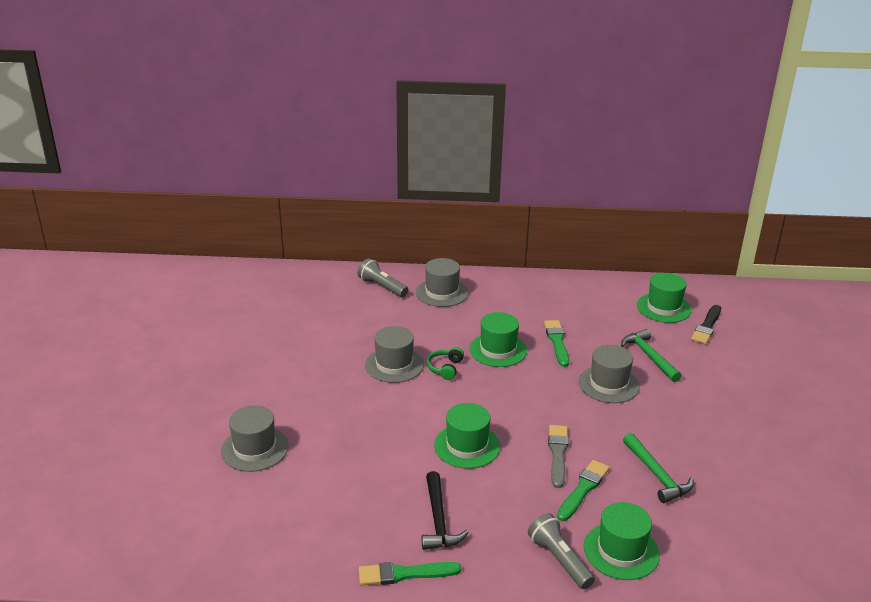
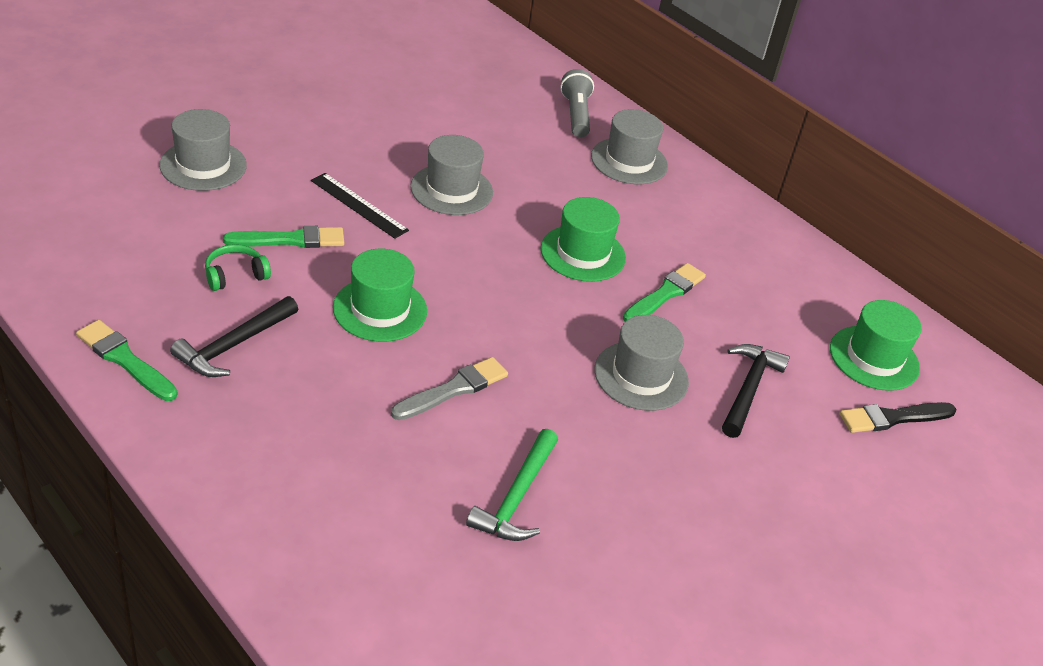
camera: 40 degrees right, 10 degrees up
green headphones [426,347,464,380] -> green headphones moved to [205,244,271,291]
grey flashlight [528,513,595,589] -> none
green brush [557,460,610,521] -> green brush moved to [223,226,344,248]
green hat [584,502,660,580] -> none
green hammer [621,329,682,382] -> black hammer [722,344,790,438]
none -> black ruler [311,173,409,239]

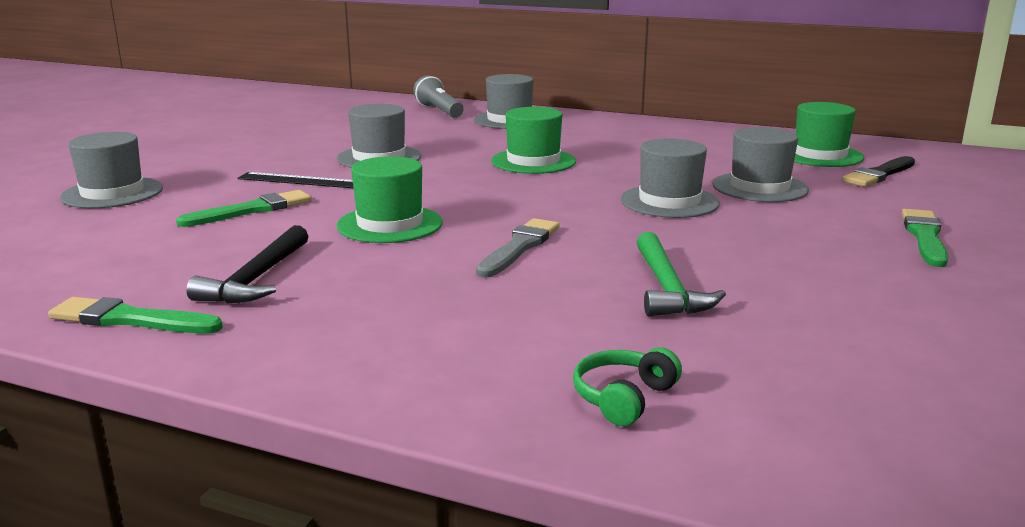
camera: 20 degrees left, 20 degrees down
green headphones [205,244,271,291] -> green headphones moved to [573,347,682,426]
green brush [623,263,706,322] -> green brush moved to [902,209,948,267]
black hammer [722,344,790,438] -> grey hat [713,127,809,202]

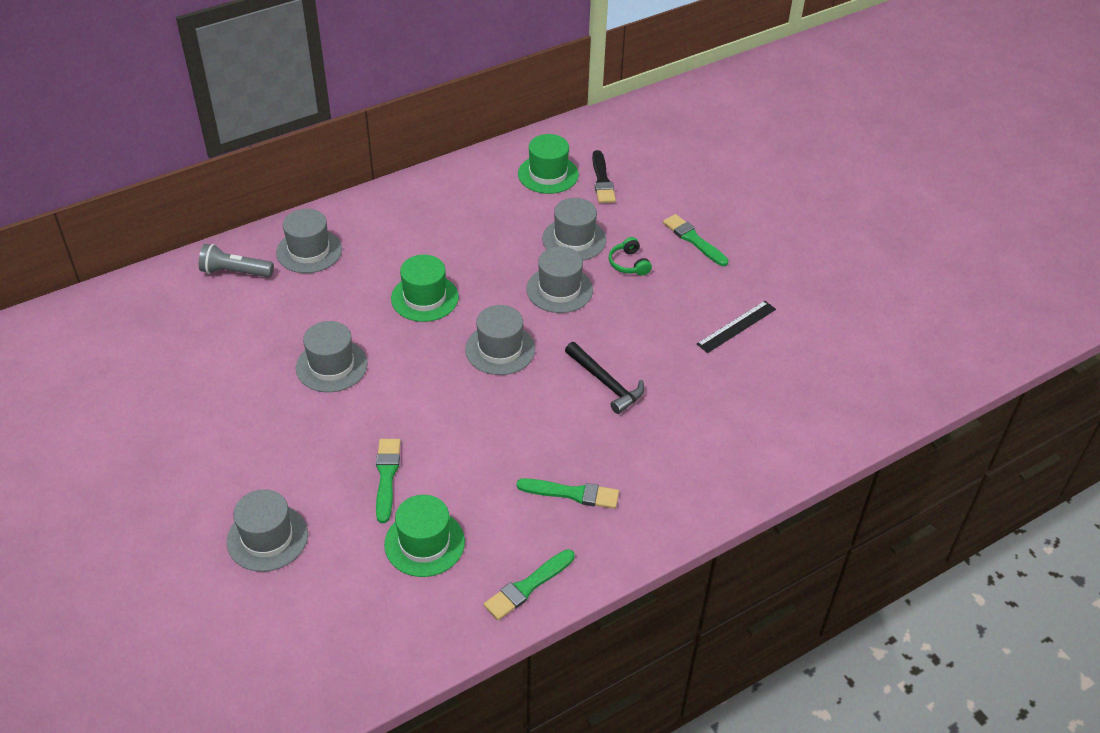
camera: 55 degrees left, 25 degrees up
black hammer [187,225,308,304] -> black hammer moved to [565,342,644,414]
black ruler [238,172,353,188] -> black ruler moved to [697,301,776,353]
green hat [337,156,443,243] -> green hat moved to [384,495,465,577]
grey brush [476,218,560,278] -> none
green headphones [573,347,682,426] -> green headphones moved to [609,237,652,276]
green hammer [637,232,726,316] -> none
none -> grey hat [465,305,535,375]
none -> green brush [517,478,619,509]

